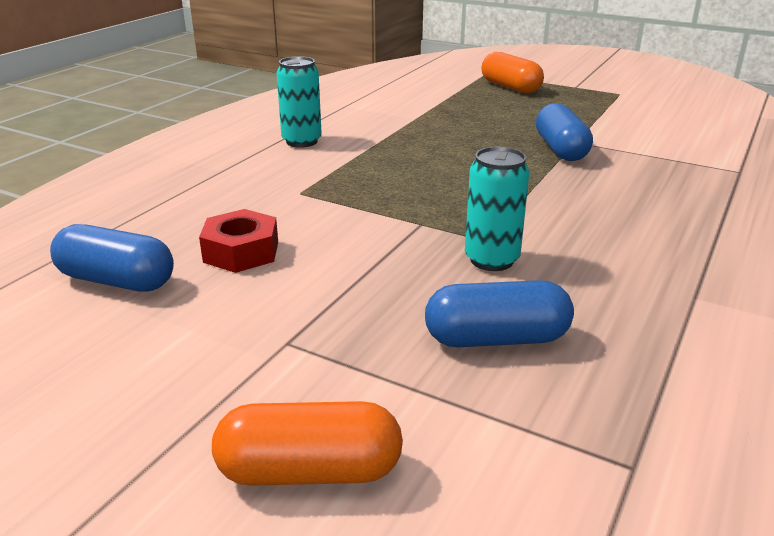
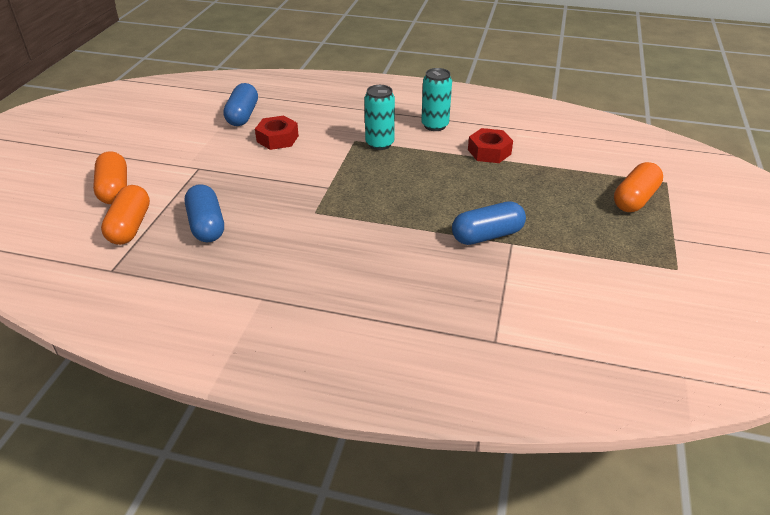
camera: 75 degrees right, 10 degrees up
turquoise can [465,147,529,271] -> turquoise can moved to [364,85,395,150]
none -> orange capsule [101,185,150,245]
none -> red nut [468,128,513,163]

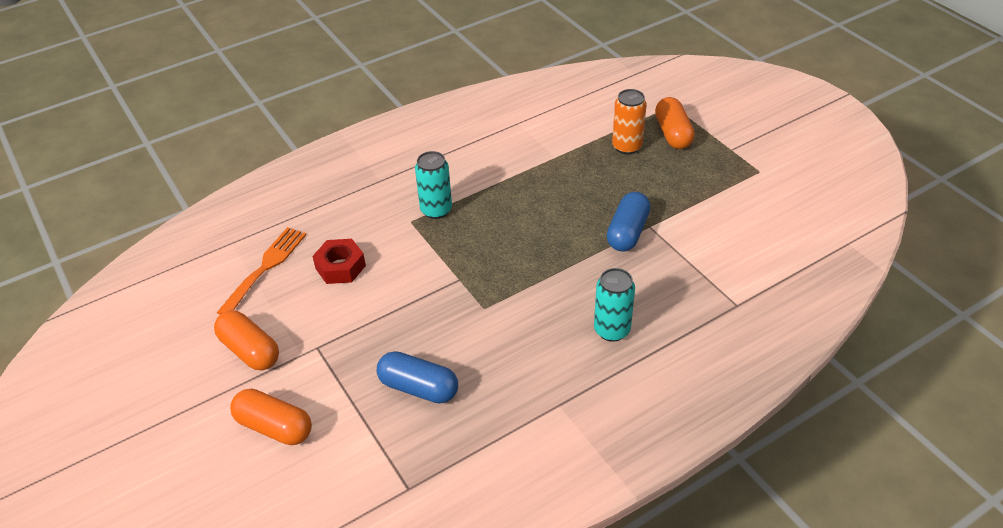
camera: 45 degrees left, 5 degrees up
orange capsule [101,185,150,245] -> orange capsule moved to [214,310,279,370]
blue capsule [223,83,258,126] -> orange fork [217,227,306,315]
turquoise can [421,68,452,131] -> turquoise can moved to [594,268,635,342]
red nut [468,128,513,163] -> none
none -> orange can [612,89,647,154]

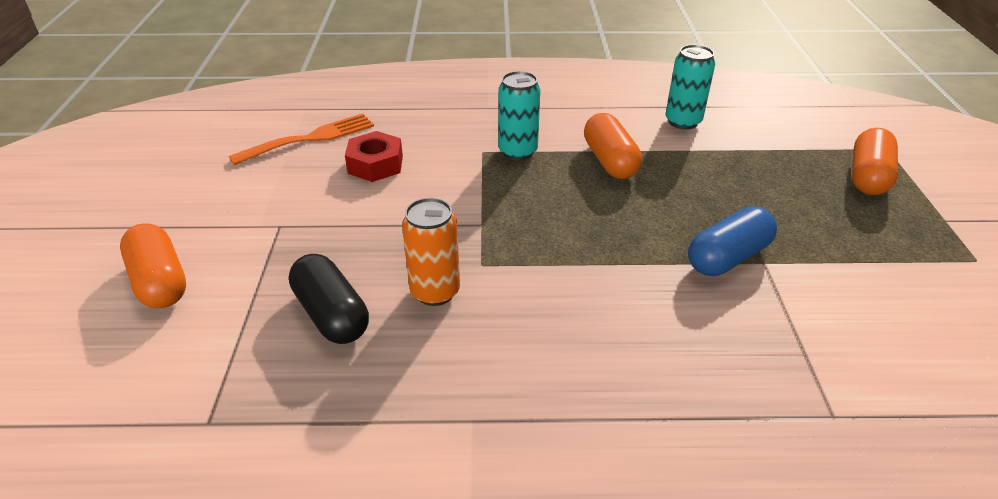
camera: 30 degrees right, 5 degrees down
orange capsule [214,310,279,370] -> orange capsule moved to [584,113,642,179]
blue capsule [377,351,458,404] -> black capsule [289,254,369,344]
turquoise can [594,268,635,342] -> turquoise can moved to [666,45,715,129]
orange can [612,89,647,154] -> orange can moved to [402,198,460,306]

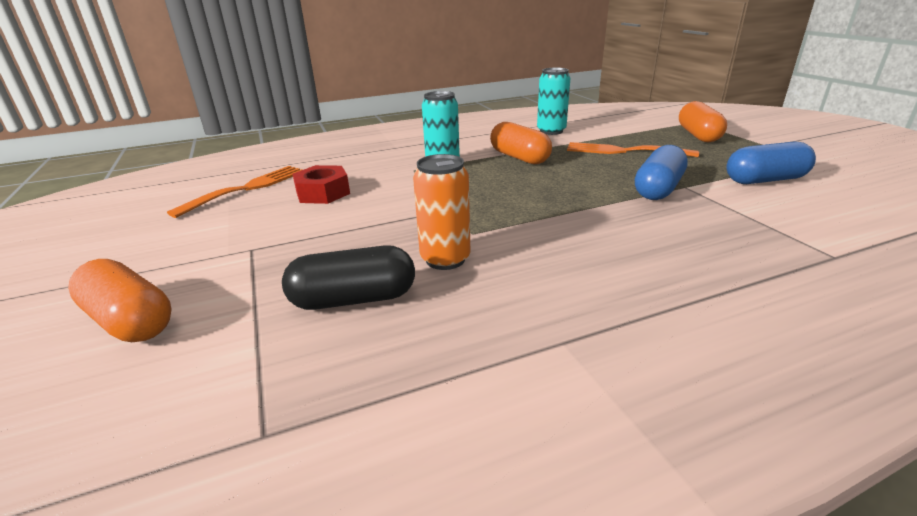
camera: 20 degrees left, 10 degrees down
black capsule [289,254,369,344] -> black capsule turned 45 degrees counterclockwise [282,245,415,310]
none -> orange fork [567,142,699,157]
none -> blue capsule [726,141,816,184]

